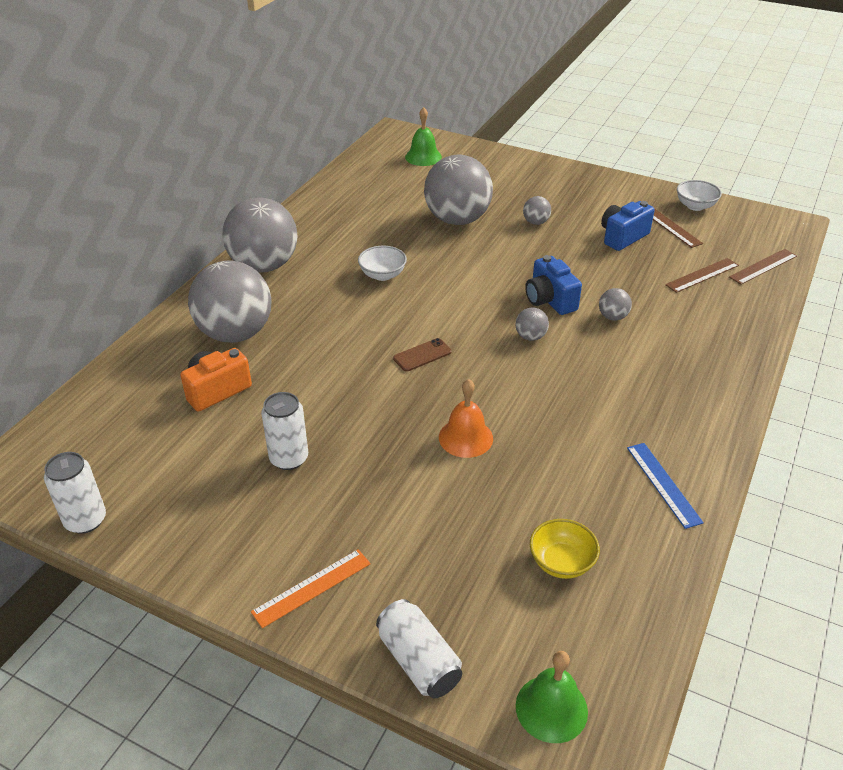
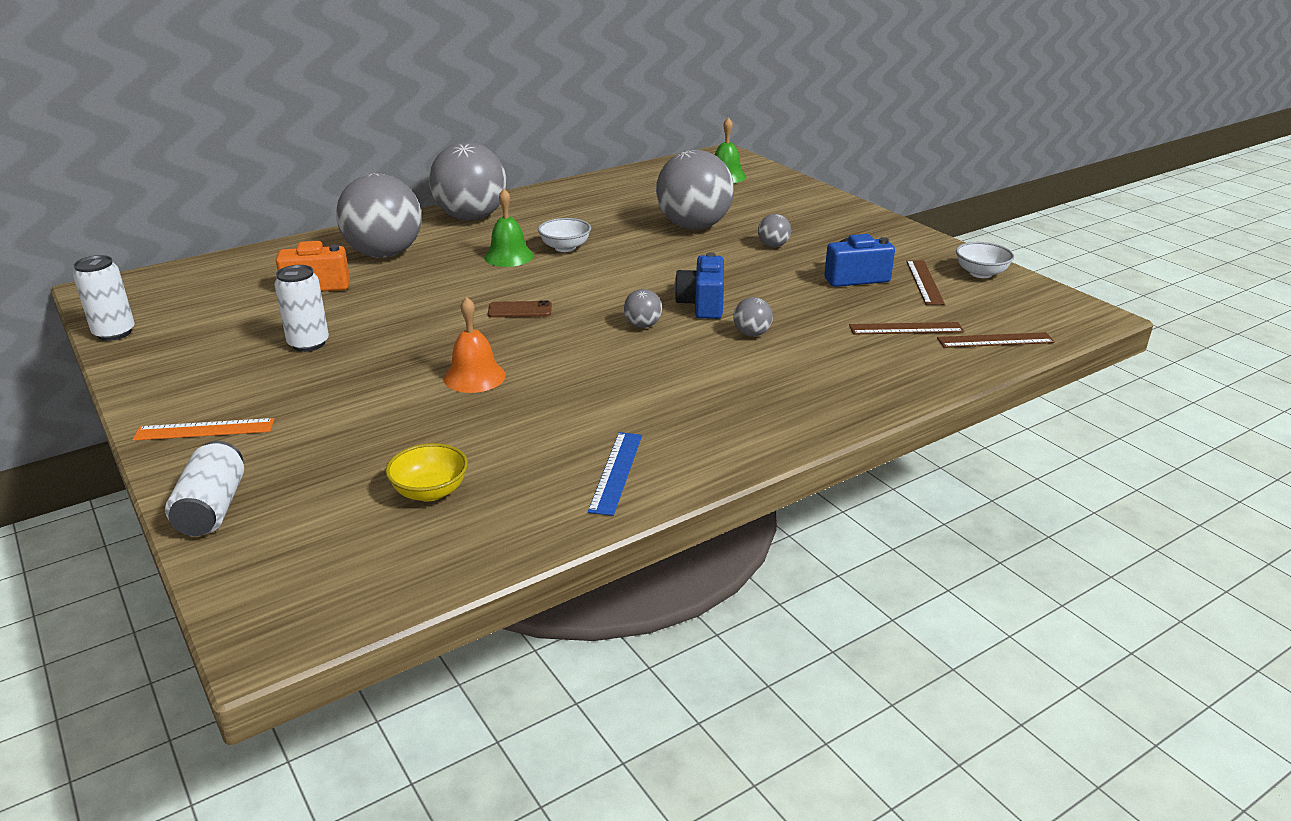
camera: 30 degrees right, 10 degrees down
green bell [516,651,588,743] -> green bell moved to [484,189,534,267]

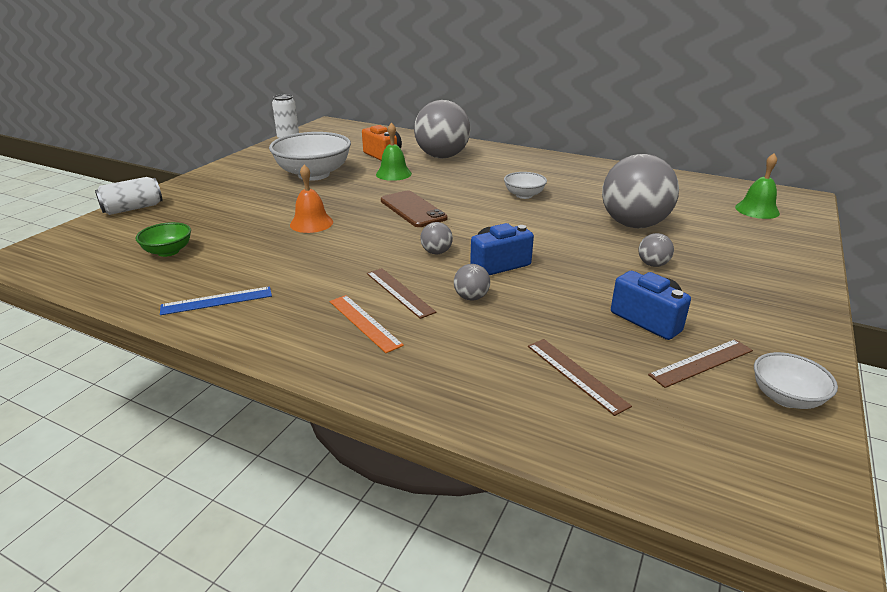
camera: 60 degrees right, 0 degrees up
orange ruler [133,418,274,441] -> orange ruler moved to [329,295,404,353]
white can [274,265,329,352] -> white bowl [269,132,351,181]
yellow bowl [386,443,468,502] -> green bowl [135,222,191,257]
grey ball [429,142,507,221] -> none
green bell [484,189,534,267] -> green bell moved to [376,123,412,181]
brown phone [488,300,552,318] -> brown phone [381,191,448,227], size x1.69
brown ruler [937,332,1055,348] -> brown ruler moved to [367,268,436,319]

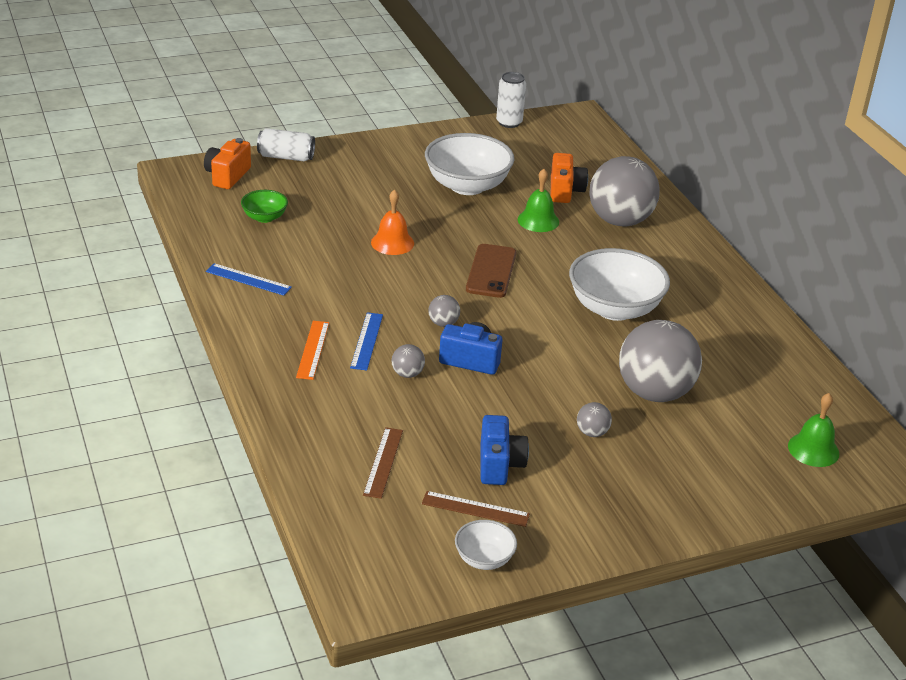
camera: 40 degrees right, 5 degrees up
brown ruler [367,268,436,319] -> blue ruler [350,312,383,371]
white bowl [504,172,547,199] -> white bowl [569,248,670,321], size x2.00
none -> orange camera [204,138,251,189]

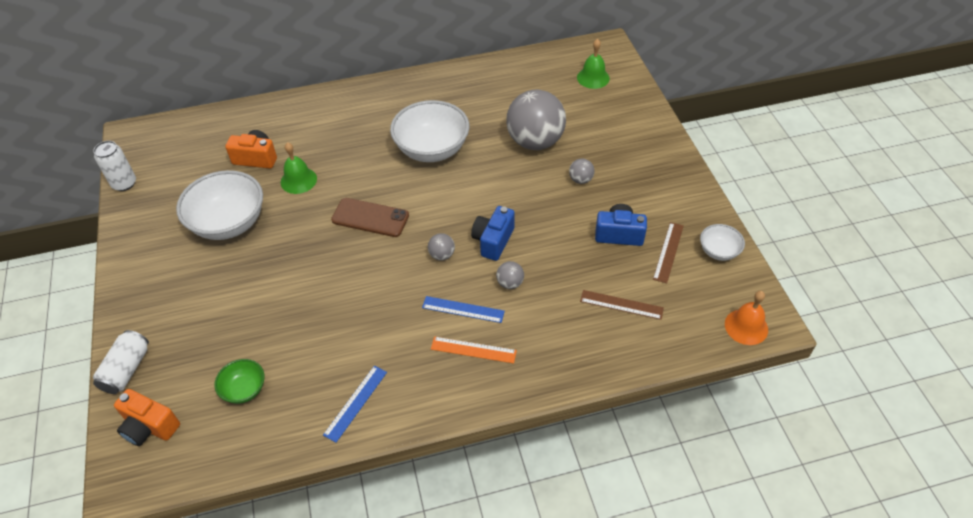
camera: 80 degrees left, 15 degrees up
orange bell [371,189,414,255] -> orange bell moved to [725,291,768,345]
grey ball [589,156,660,227] -> none

